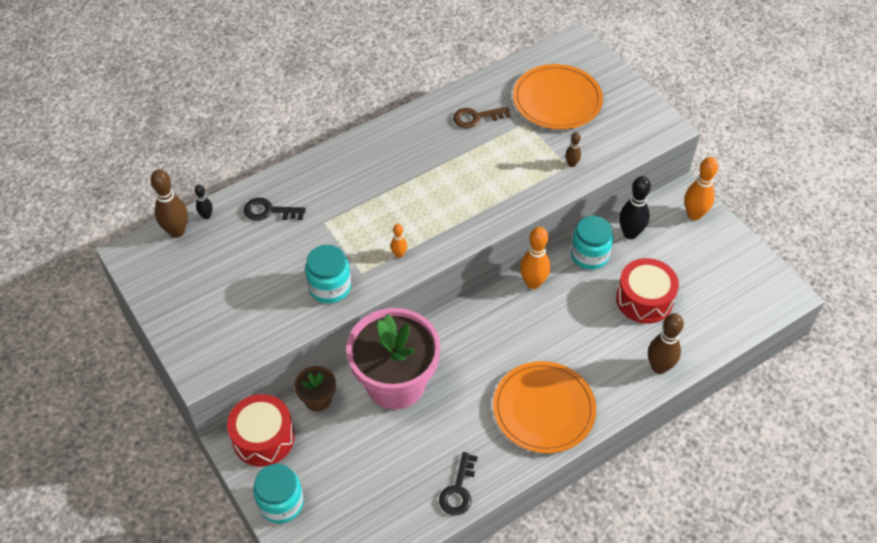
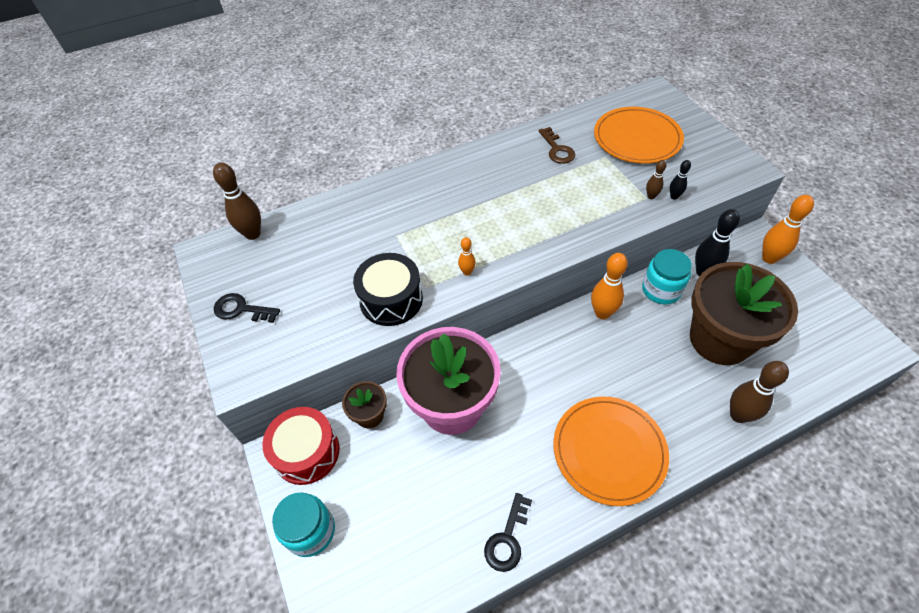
camera: 10 degrees right, 0 degrees up
black bowling pin [195,185,213,219] -> black bowling pin moved to [670,160,691,200]
black key [244,198,306,221] -> black key moved to [214,293,280,323]
turquoise jar [305,245,351,303] -> black drum [353,253,423,326]
brown key [453,106,511,128] -> brown key turned 105 degrees counterclockwise [539,127,575,164]
red drum [616,258,679,324] -> brown flower pot [690,262,798,365]

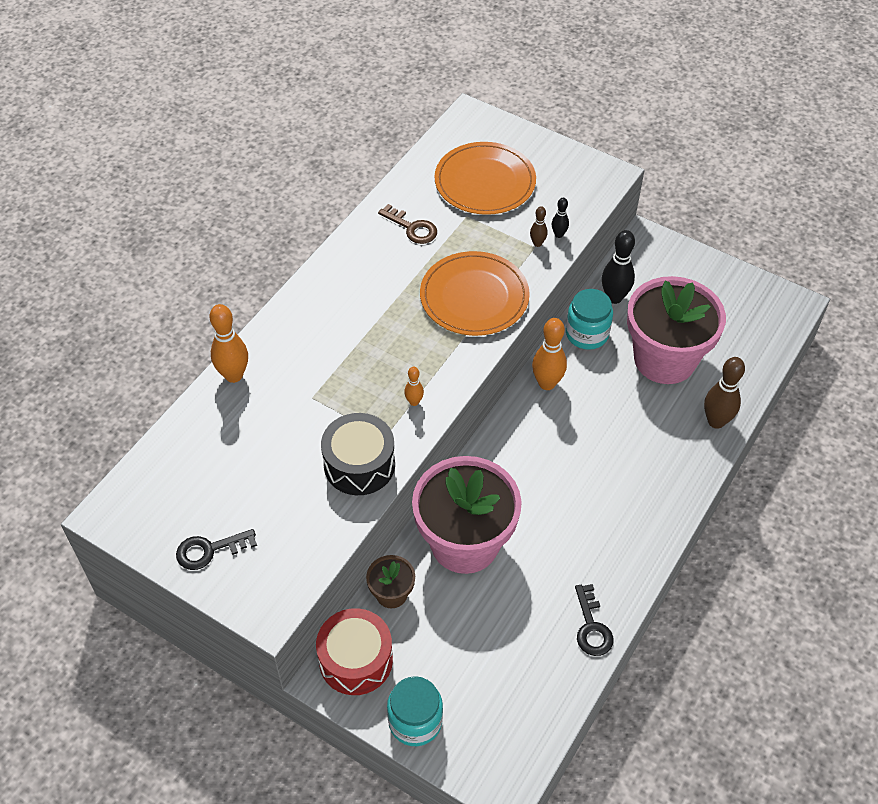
camera: 35 degrees left, 0 degrees up
brown bowling pin [213,163,261,240] -> none
orange plate [553,397,669,506] -> orange plate moved to [420,251,530,336]
brown flower pot [690,262,798,365] -> pink flower pot [627,276,726,384]
orange bowling pin [762,195,814,264] -> orange bowling pin moved to [210,304,248,383]

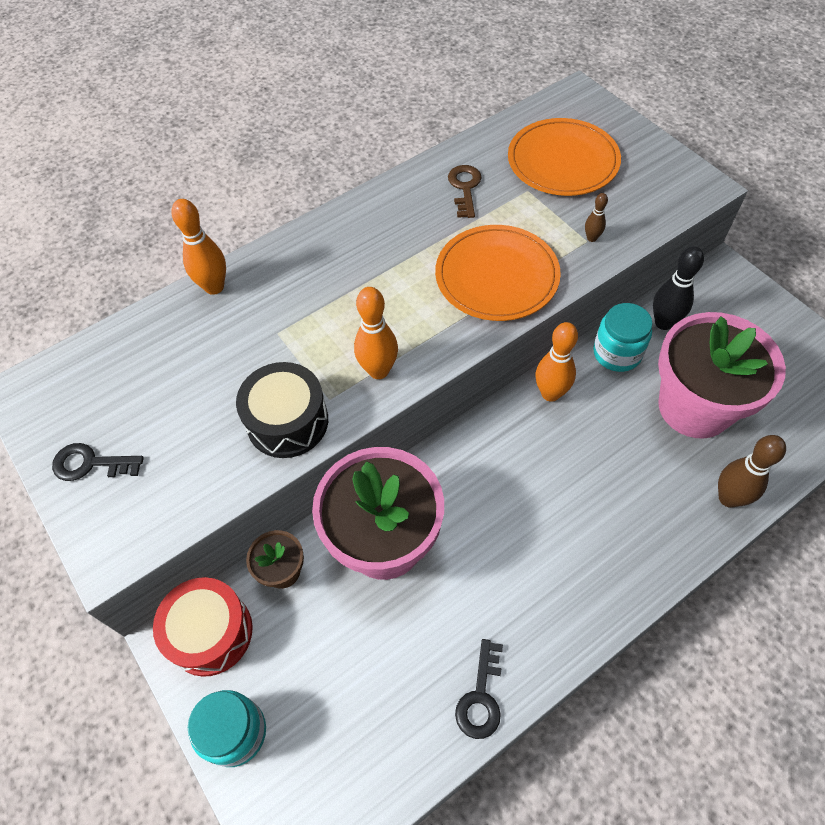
camera: 25 degrees right, 5 degrees up
brown key [378,204,437,244] -> brown key turned 150 degrees counterclockwise [448,165,482,218]
orange bowling pin [404,367,424,406] -> orange bowling pin [354,287,398,379], size x1.92
black bowling pin [552,198,569,238] -> none

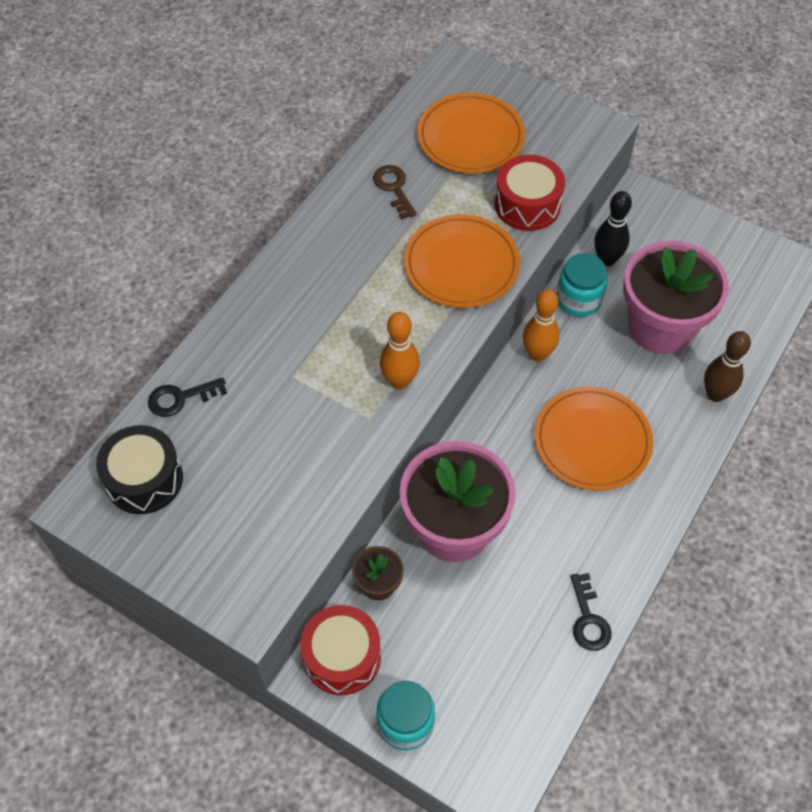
camera: 25 degrees left, 0 degrees up
black key [52,443,144,481] -> black key moved to [148,377,227,417]
orange bowling pin [172,199,226,295] -> none
black drum [236,362,328,458] -> black drum moved to [96,425,183,514]
brown bowling pin [585,193,608,242] -> red drum [495,155,565,231]
none -> orange plate [535,386,653,491]

